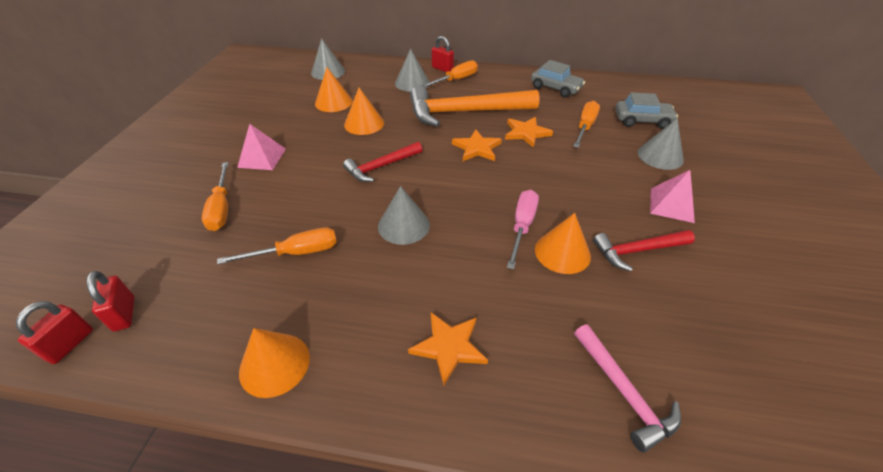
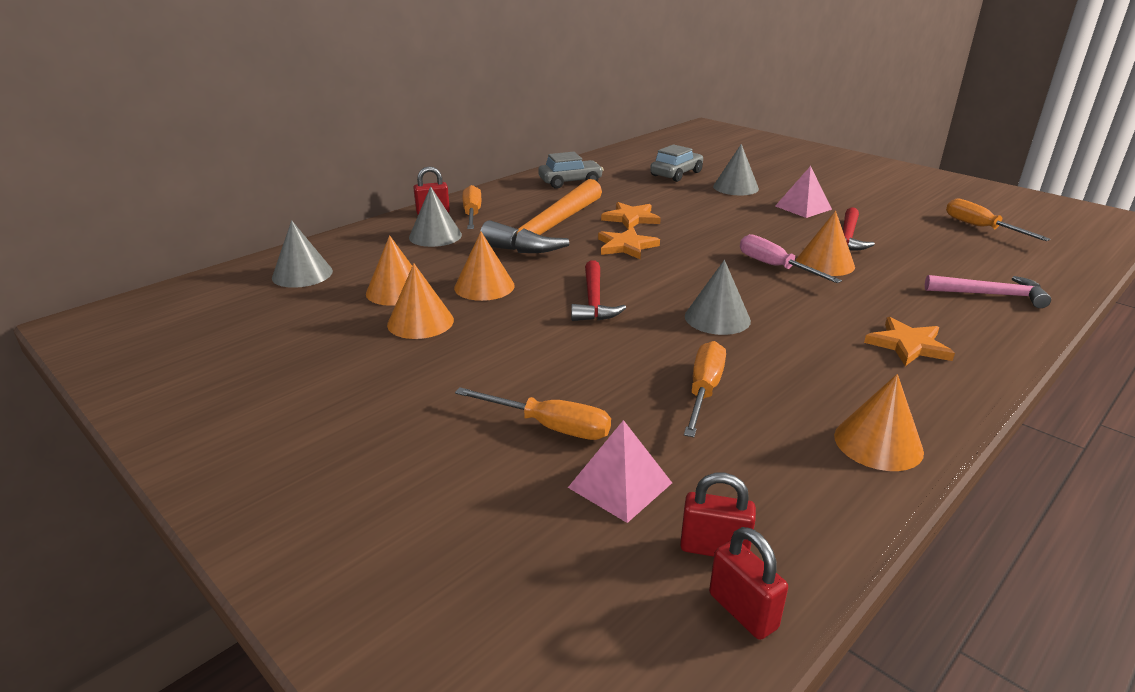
camera: 55 degrees left, 15 degrees down
pink pyramid [237,124,286,170] -> pink pyramid moved to [568,420,672,523]
orange screwdriver [573,101,600,148] -> orange screwdriver moved to [946,198,1051,241]
none -> orange cone [387,264,454,339]

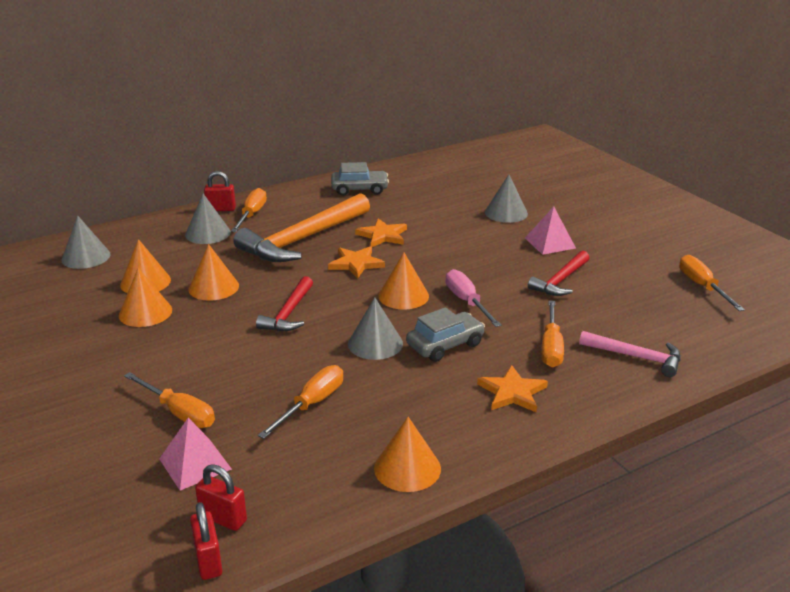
camera: 15 degrees right, 0 degrees up
grey car [650,144,703,182] -> grey car moved to [406,307,485,362]
orange cone [796,211,855,276] -> orange cone moved to [378,253,429,310]
none -> orange screwdriver [541,300,564,367]

